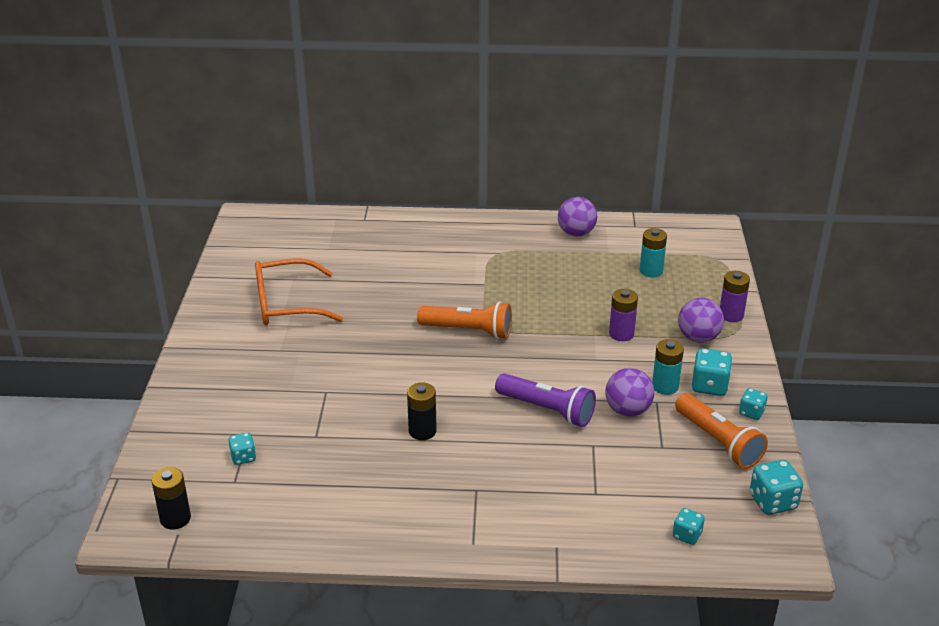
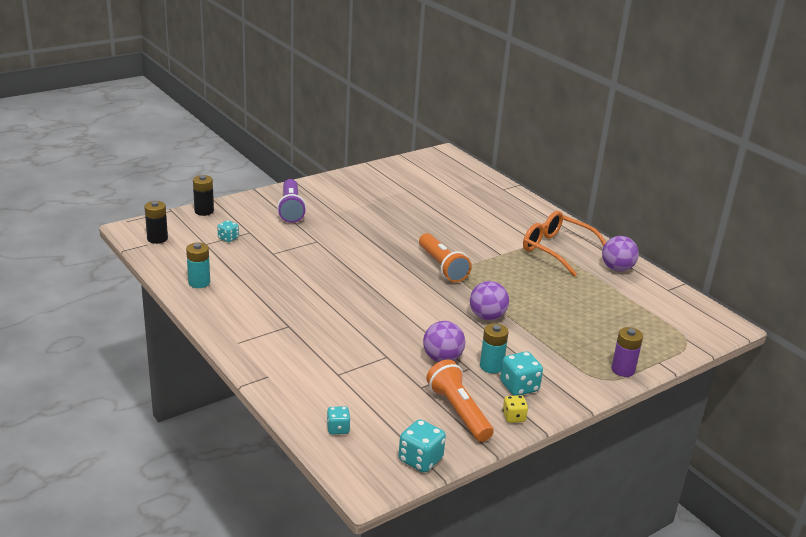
camera: 50 degrees right, 5 degrees down
orange glasses [255,259,343,325] -> orange glasses moved to [523,211,606,277]
black battery [407,382,437,440] -> black battery moved to [193,175,214,216]
purple flashlight [495,373,596,427] -> purple flashlight moved to [277,179,306,223]
purple battery [609,289,638,341] -> none
turquoise battery [640,228,667,278] -> turquoise battery moved to [186,242,210,288]
orange flashlight [675,393,768,469] -> orange flashlight turned 135 degrees clockwise [426,360,494,442]
purple ball [678,298,724,343] -> purple ball moved to [470,281,509,320]
turquoise dice [739,388,768,420] -> yellow dice [502,395,528,423]

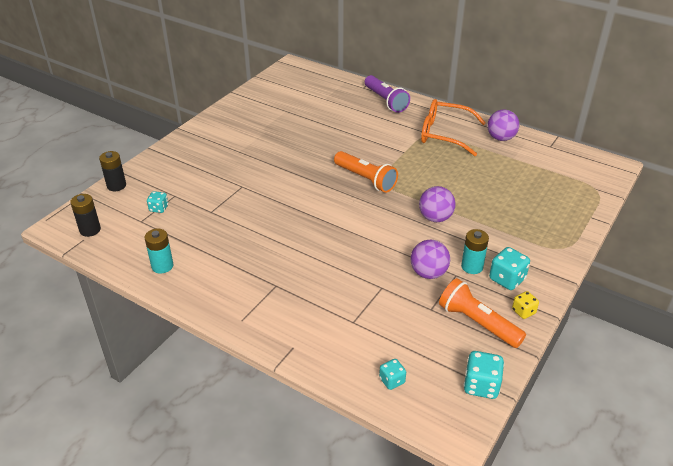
camera: 20 degrees left, 10 degrees up
purple flashlight [277,179,306,223] -> purple flashlight moved to [365,75,410,113]
purple battery [611,327,643,377] -> none

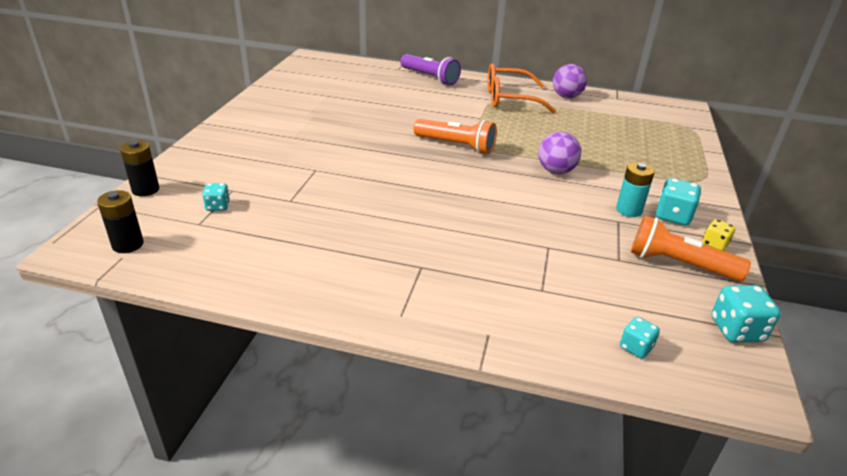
camera: 20 degrees left, 5 degrees down
turquoise battery [144,229,174,274] -> none
purple ball [410,240,450,279] -> none

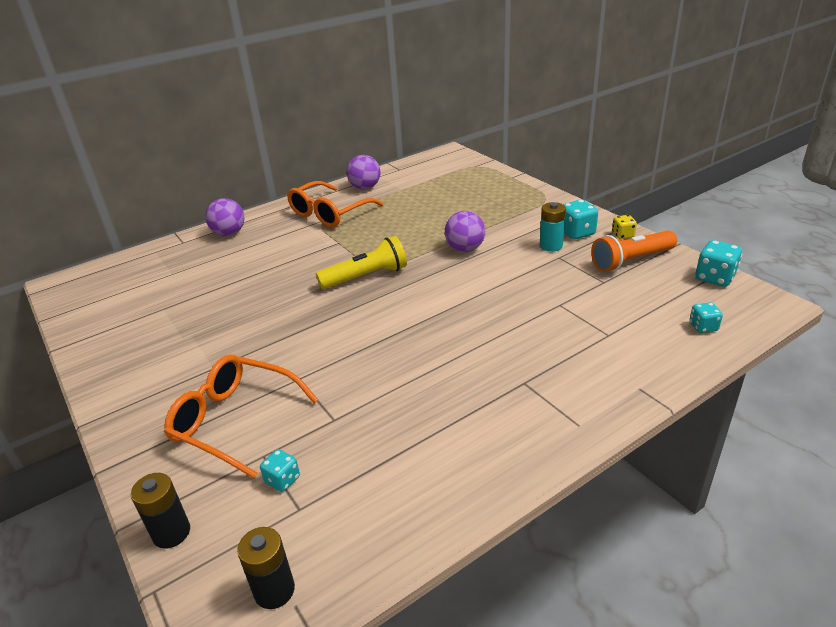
camera: 45 degrees left, 0 degrees up
purple flashlight [400,54,461,85] -> purple ball [205,198,244,236]
orange flashlight [414,119,497,154] -> yellow flashlight [316,236,407,289]
none -> orange glasses [164,355,318,478]

